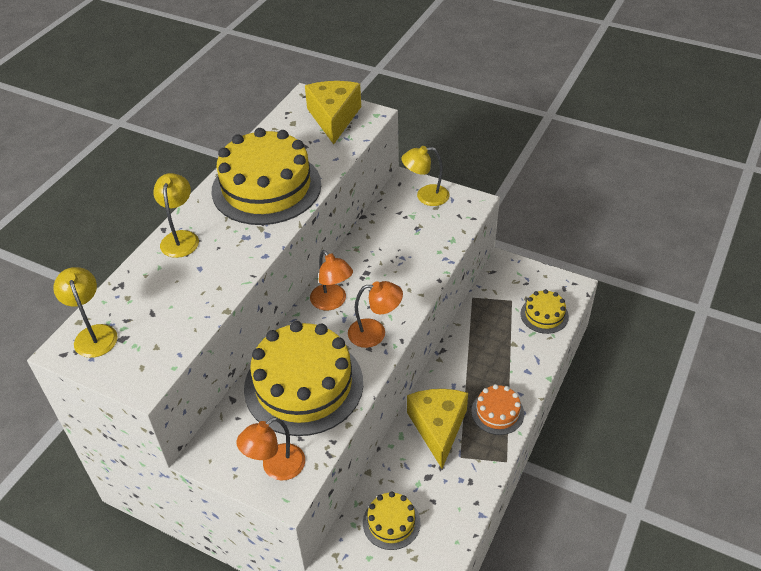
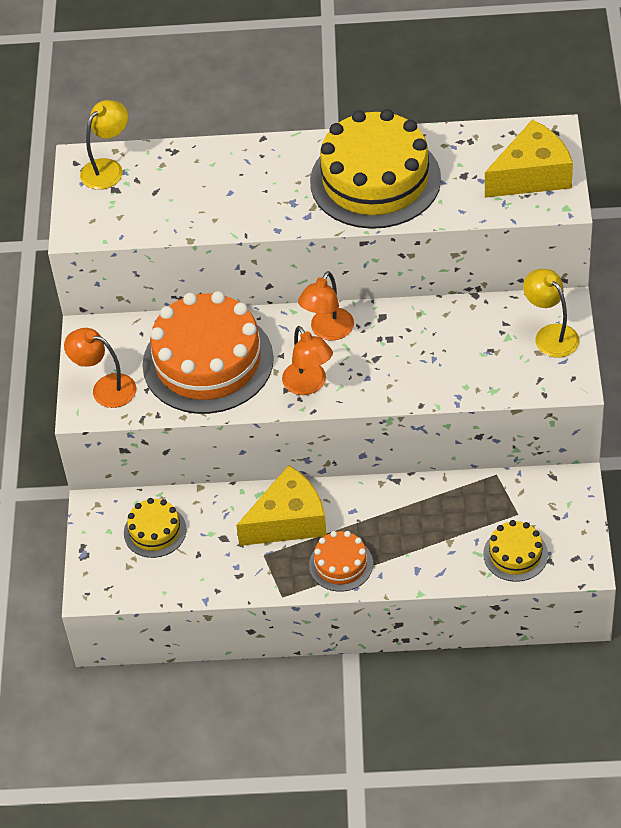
camera: 65 degrees right, 5 degrees up
yellow lamp [153,173,199,258] -> none
yellow cake [244,321,363,436] -> orange cake [142,291,274,414]

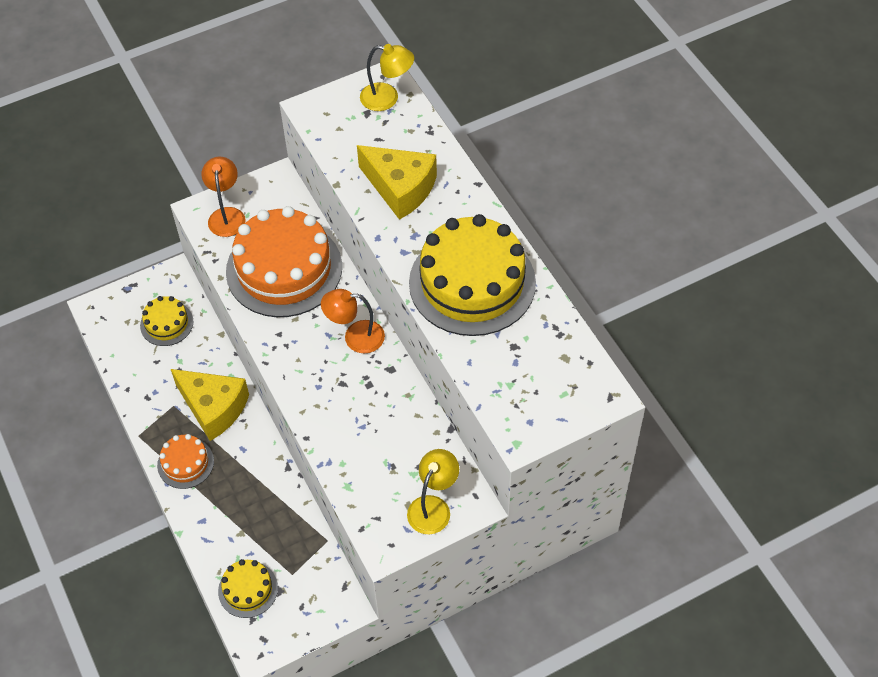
camera: 60 degrees right, 5 degrees up
orange lamp [282,326,333,395] -> none
yellow cheese [485,119,573,198] -> yellow cheese moved to [357,145,437,220]

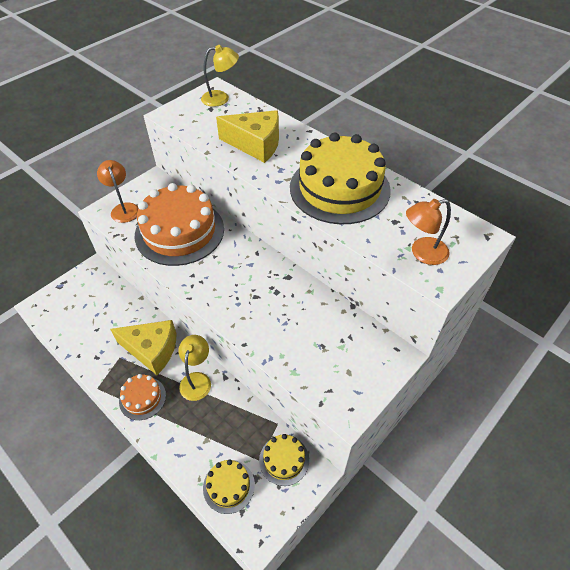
camera: 20 degrees left, 5 degrees down
yellow cake [140,296,194,346] -> yellow cake moved to [259,434,309,486]
orange lamp [321,289,385,354] -> orange lamp moved to [406,199,451,265]
yellow lamp [407,449,459,534] -> yellow lamp moved to [178,335,211,401]

